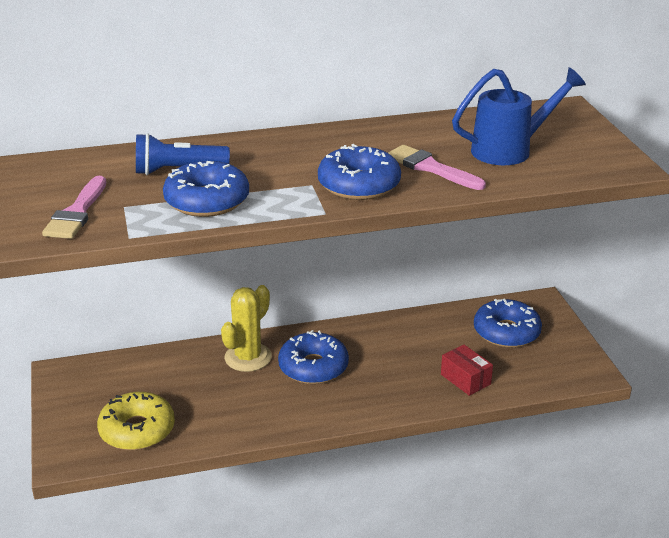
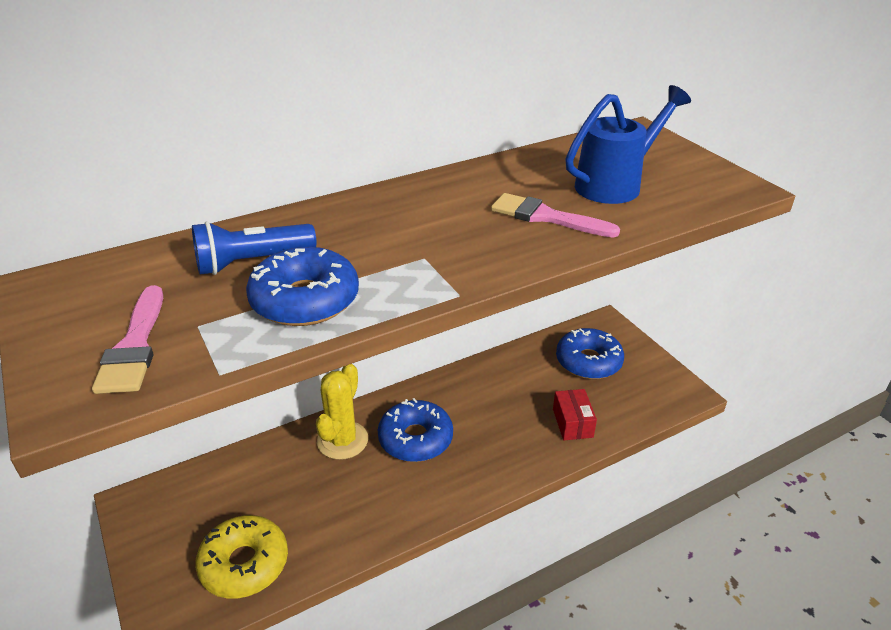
camera: 15 degrees left, 5 degrees up
blue donut [318,144,401,200] -> none
red box [441,345,493,396] -> red box turned 45 degrees clockwise [553,389,597,440]

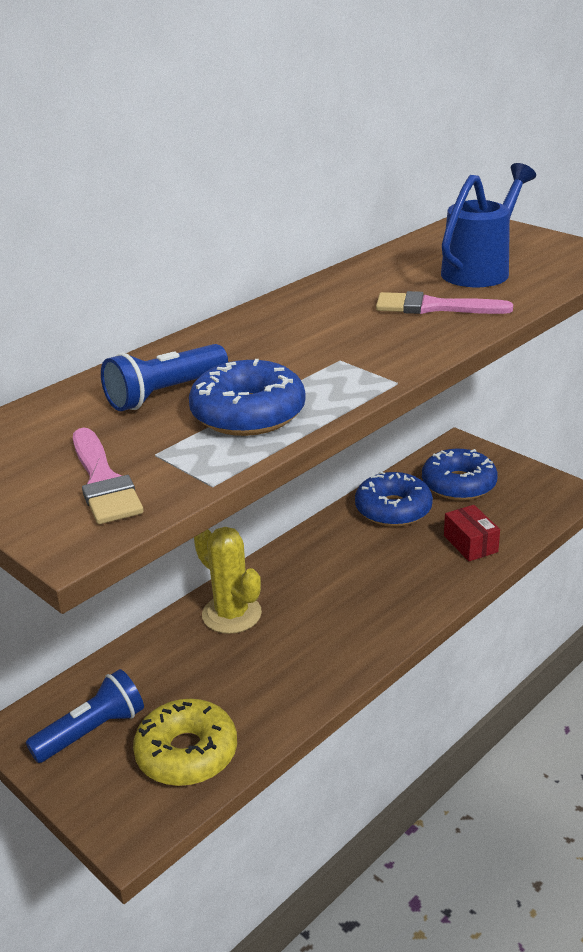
camera: 15 degrees left, 5 degrees down
yellow cactus [316,364,368,460] -> yellow cactus turned 45 degrees counterclockwise [194,527,262,634]
blue donut [378,398,453,462] -> blue donut moved to [355,471,433,527]
none -> blue flashlight [26,669,144,763]

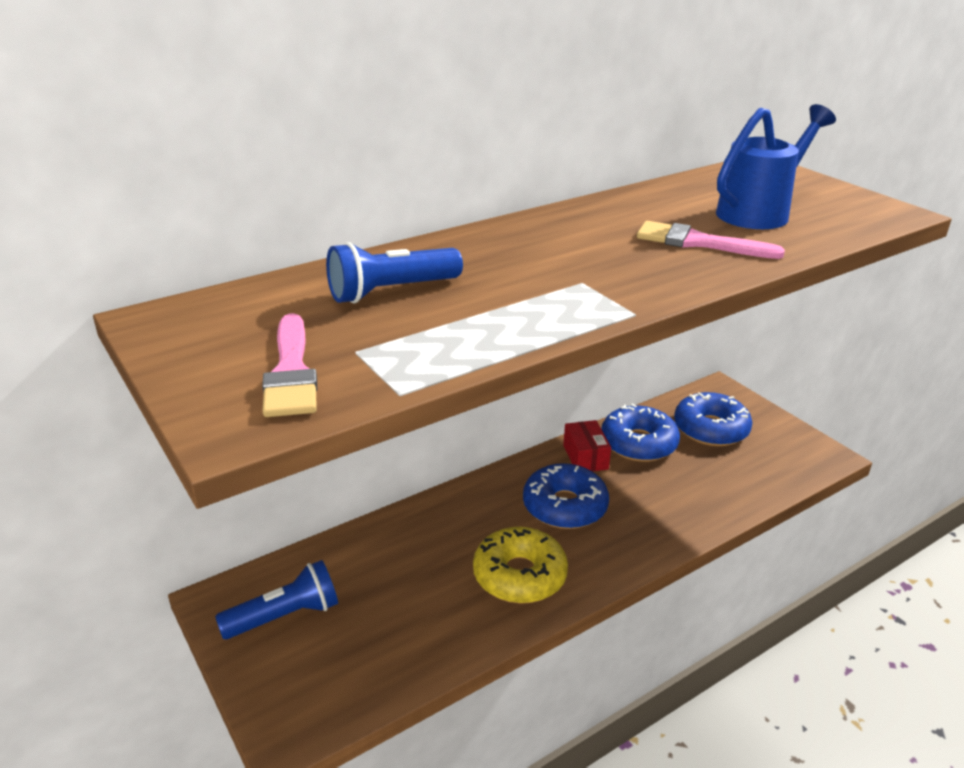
camera: 10 degrees right, 0 degrees up
yellow donut [133,699,237,786] -> yellow donut moved to [473,527,568,604]
blue donut [189,359,306,436] -> blue donut moved to [523,463,609,529]
yellow cactus [194,527,262,634] -> none
red box [444,505,500,561] -> red box moved to [563,420,611,472]

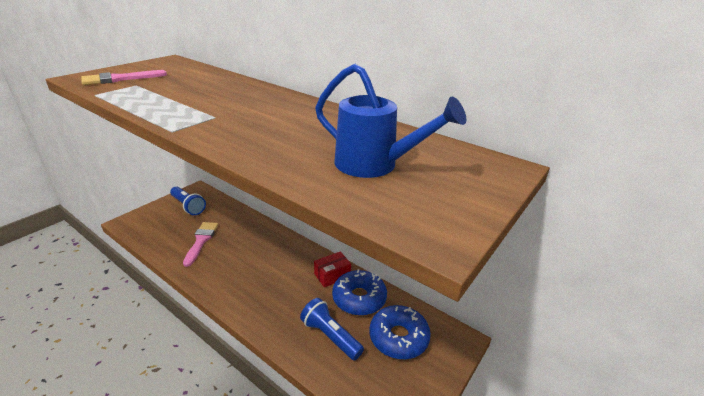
camera: 70 degrees right, 0 degrees up
blue flashlight [326,242,463,303] -> blue flashlight moved to [300,298,364,360]
yellow donut [473,527,568,604] -> none
blue donut [523,463,609,529] -> none
pink brush [637,221,785,259] -> pink brush moved to [183,222,218,267]

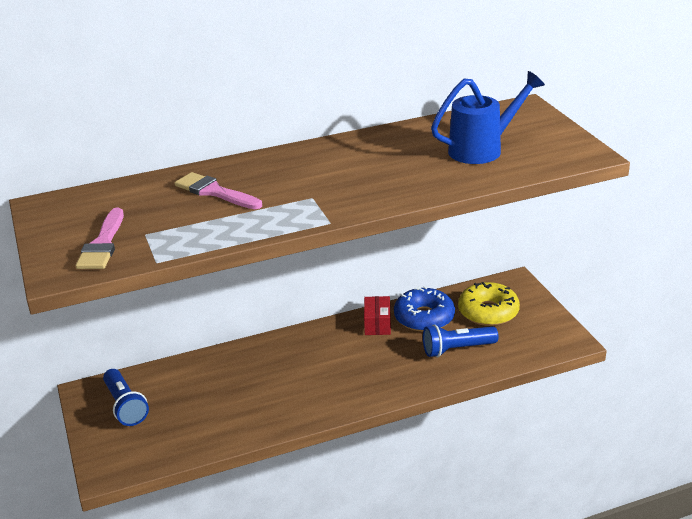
camera: 55 degrees left, 0 degrees up
blue flashlight [170,187,206,215] -> blue flashlight turned 75 degrees clockwise [103,369,149,426]
pink brush [183,222,218,267] -> pink brush moved to [175,172,262,209]
blue donut [369,305,431,359] -> yellow donut [458,282,520,326]

